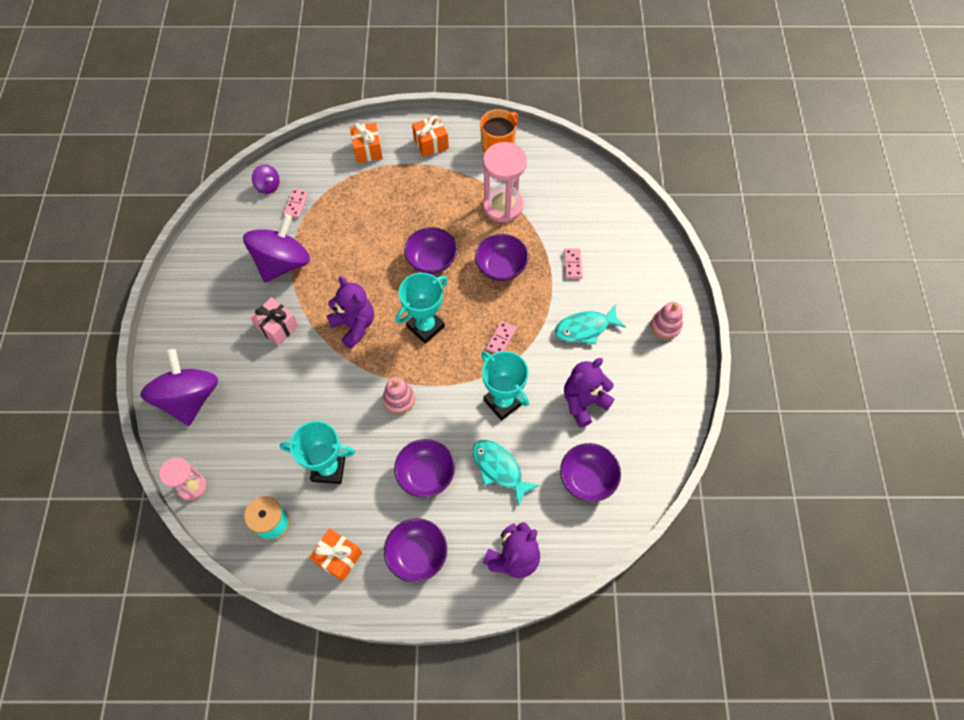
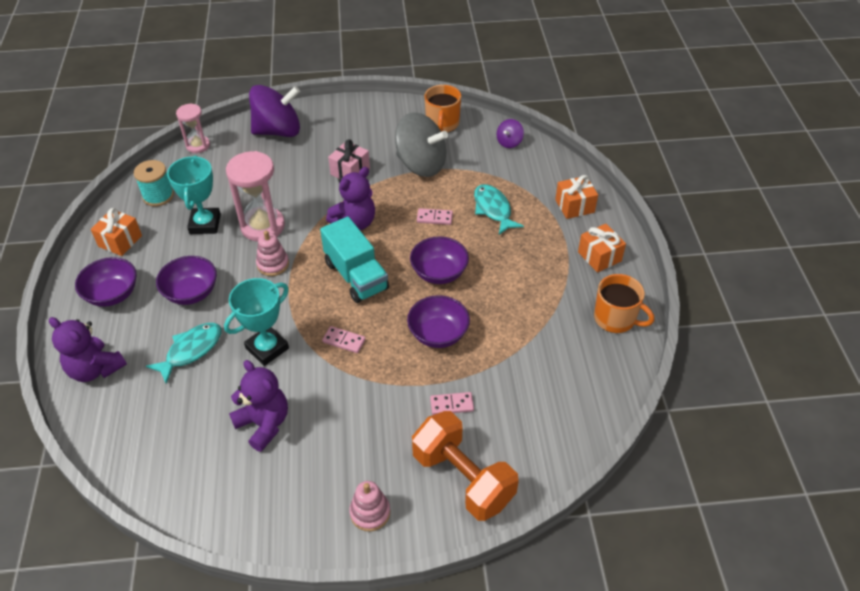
camera: 85 degrees right, 15 degrees down
purple spinning top [243,214,310,282] -> grey spinning top [395,112,448,177]
pink domino [283,189,308,219] -> pink domino moved to [417,208,453,225]
turquoise trophy [396,273,447,344] -> turquoise truck [320,217,389,303]
pink hourglass [483,142,527,223] -> pink hourglass moved to [226,151,285,242]
turquoise fish [555,304,626,344] -> turquoise fish moved to [474,184,524,235]
purple bowl [560,443,621,502] -> none
none -> orange dumbbell [412,411,519,521]
none -> orange mug [424,85,461,133]

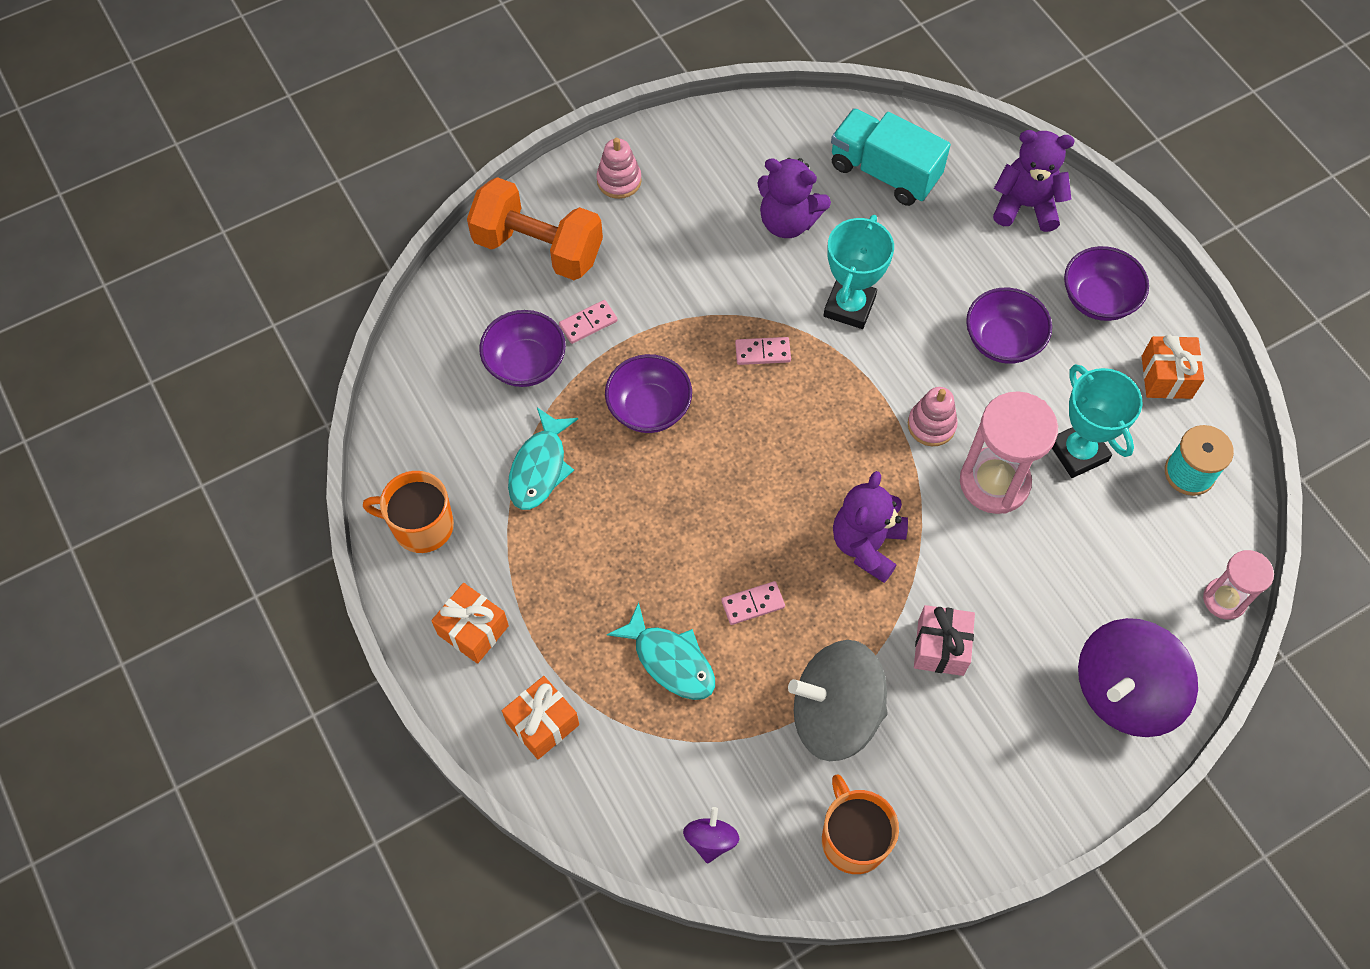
camera: 155 degrees right, 15 degrees up
turquoise fish [146,323,222,384] -> turquoise fish moved to [508,407,578,510]
turquoise truck [320,217,389,303] -> turquoise truck moved to [831,108,951,206]
purple bowl [410,236,469,284] -> purple bowl moved to [479,310,566,387]

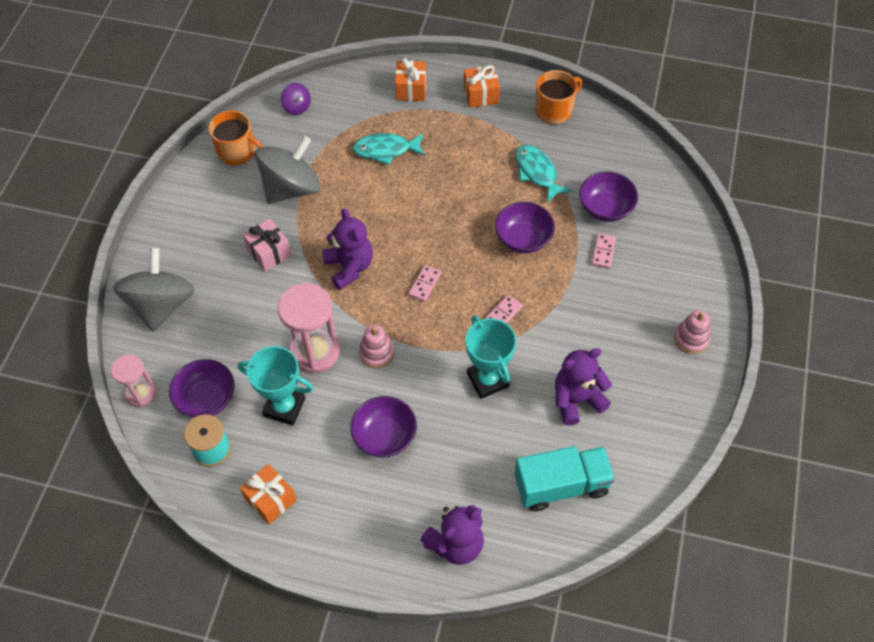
camera: 135 degrees right, 5 degrees down
orange dumbbell [467,177,603,280] -> none
pink domino [721,581,785,625] -> pink domino moved to [408,265,441,302]
purple bowl [1064,246,1149,321] -> purple bowl moved to [169,359,235,418]
purple spinning top [1078,618,1198,737] -> grey spinning top [113,247,195,332]

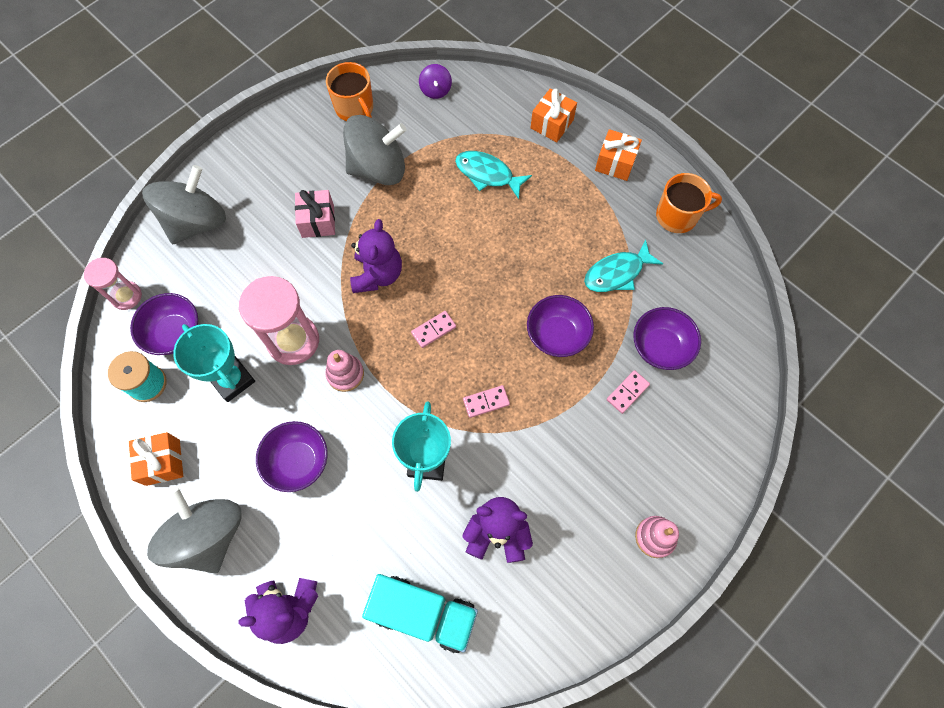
camera: 30 degrees right, 10 degrees up
turquoise fish [516,145,572,202] -> turquoise fish turned 120 degrees counterclockwise [584,239,663,292]
none -> grey spinning top [147,488,242,573]

